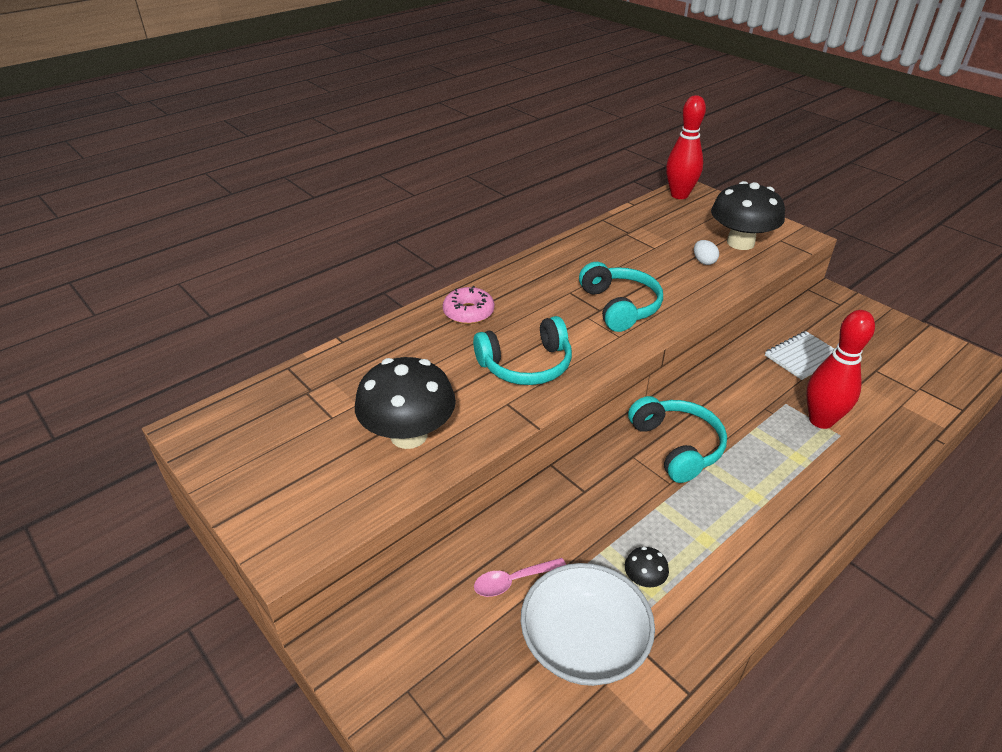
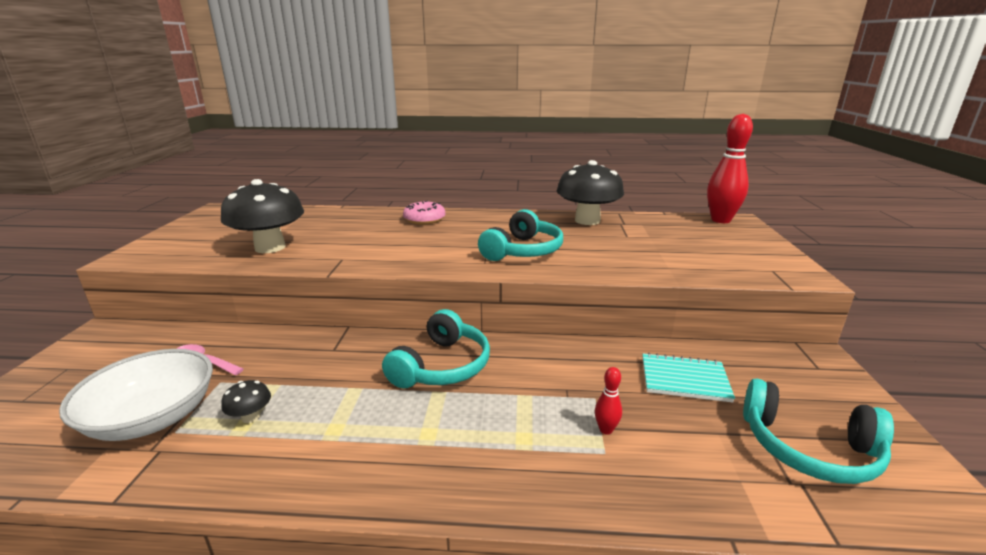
camera: 45 degrees right, 15 degrees down
turquoise headphones [473,316,572,385] -> turquoise headphones moved to [743,379,894,484]
white egg [694,240,719,265] -> none
black mushroom [711,181,785,250] -> black mushroom moved to [557,160,624,225]
white notebook [765,331,834,380] -> turquoise notebook [642,353,735,402]
red bowling pin [806,310,875,429] -> red bowling pin [595,367,622,435], size x0.43

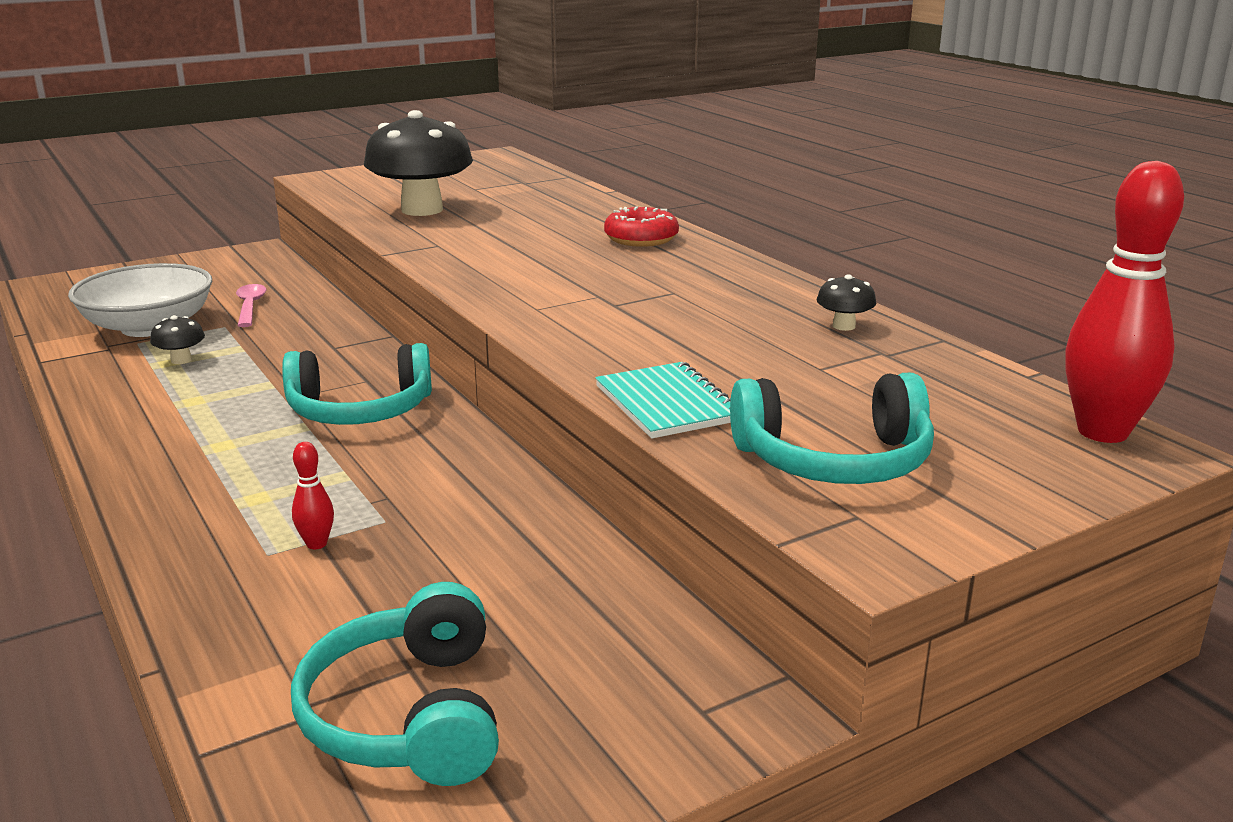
camera: 55 degrees right, 0 degrees up
pink donut [403,201,445,225] -> red donut [604,207,679,247]
turquoise headphones [478,209,563,261] -> turquoise headphones moved to [730,373,934,484]
black mushroom [557,160,624,225] -> black mushroom [816,274,876,331], size x0.41
turquoise notebook [642,353,735,402] -> turquoise notebook moved to [595,362,731,439]

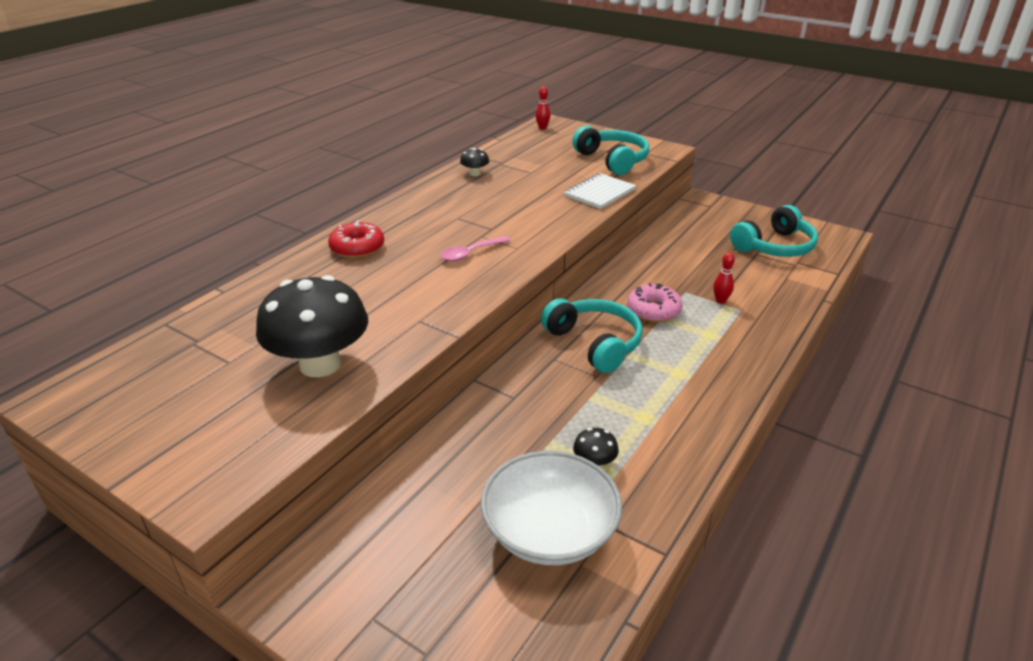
camera: 115 degrees left, 10 degrees up
pink spoon [236,284,266,327] -> pink spoon moved to [441,236,511,261]
turquoise notebook [595,362,731,439] -> white notebook [564,173,636,209]
red bowling pin [1065,161,1184,443] -> red bowling pin [536,86,550,130], size x0.43
none -> pink donut [627,283,682,322]

